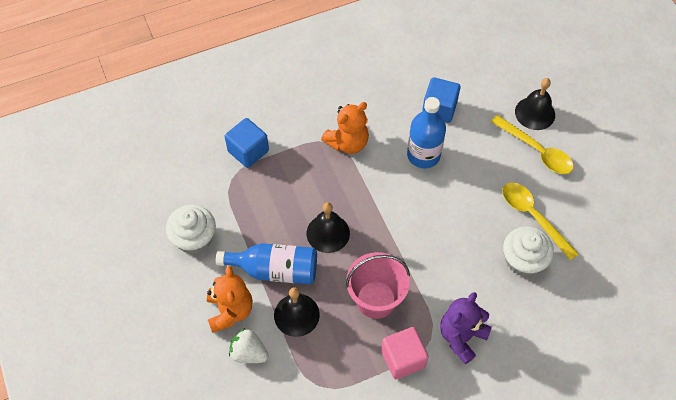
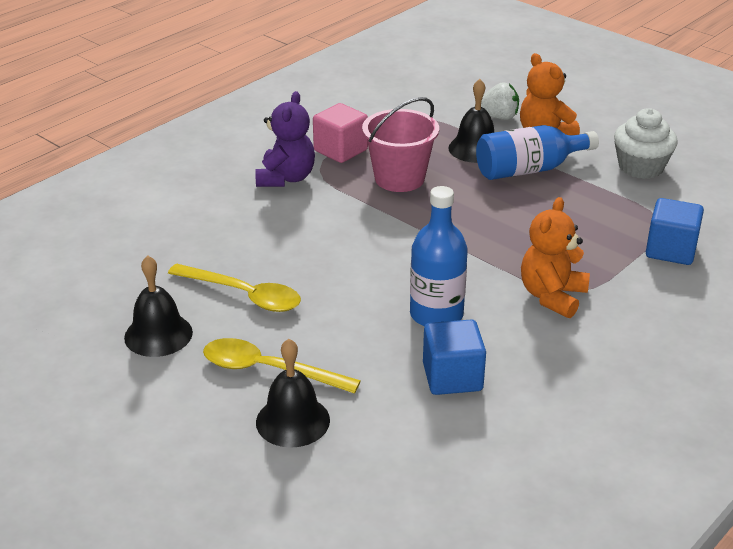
camera: 155 degrees right, 25 degrees down
black bell [307,202,350,253] -> black bell moved to [124,256,193,357]
white cupcake [503,226,554,277] -> none

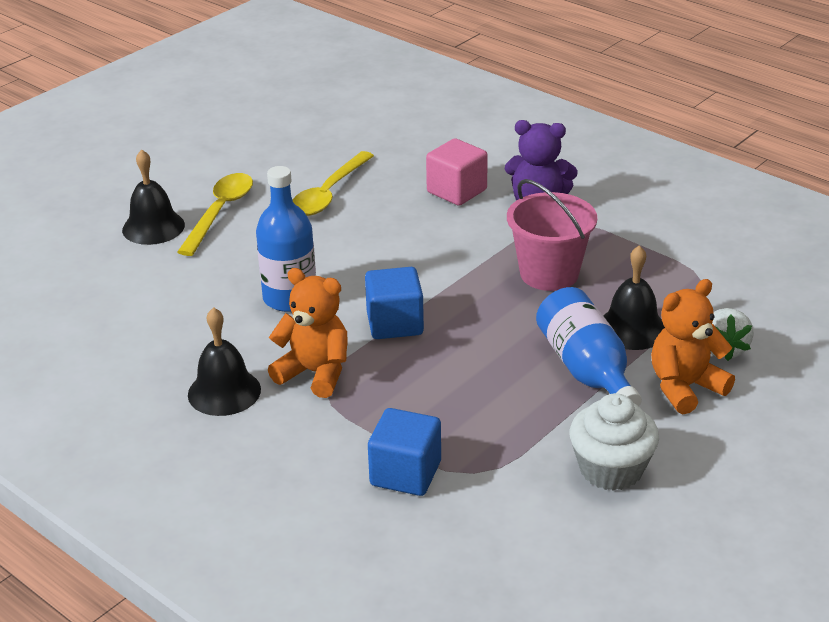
camera: 90 degrees right, 0 degrees up
black bell [124,256,193,357] -> black bell moved to [188,307,261,416]
pink cube [313,103,368,163] -> pink cube moved to [426,138,488,206]
blue cube [423,320,486,395] -> blue cube moved to [365,267,424,339]

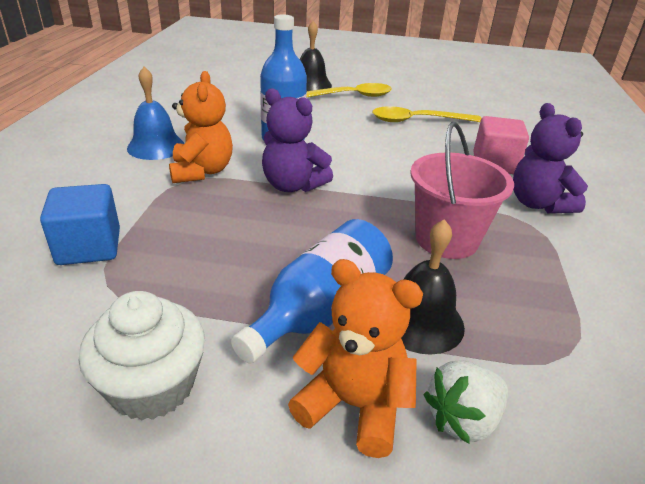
camera: 55 degrees right, 0 degrees up
black bell [188,307,261,416] -> blue bell [127,67,184,160]
blue cube [365,267,424,339] -> purple teddy bear [262,88,333,192]

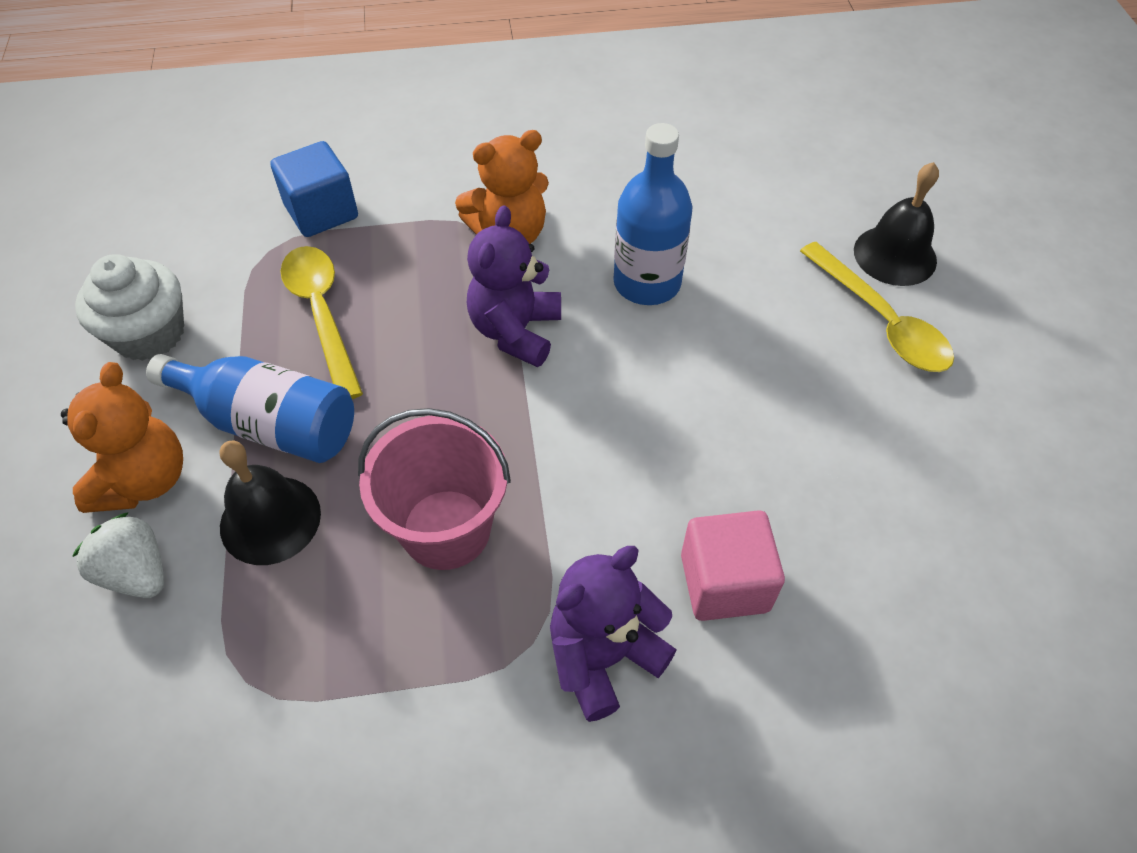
camera: 75 degrees right, 20 degrees up
blue bell [127,67,184,160] -> none
yellow spoon [372,106,482,122] -> yellow spoon moved to [281,246,363,399]

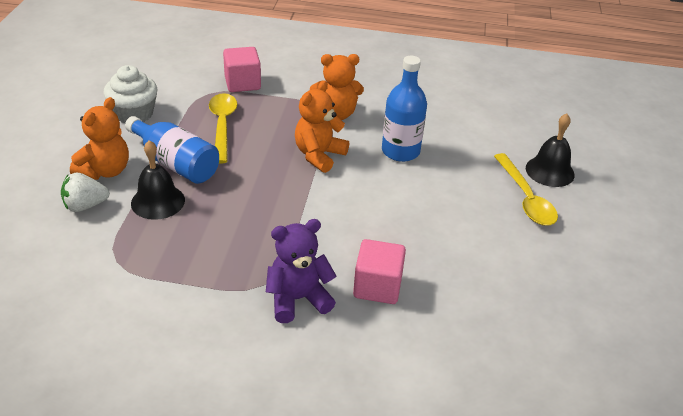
camera: 15 degrees right, 15 degrees down
white strawberry [72,512,164,598] -> white strawberry turned 75 degrees counterclockwise [61,173,110,212]
blue cube [270,141,358,237] -> pink cube [223,47,261,92]
pink bucket [358,408,511,570] -> none
purple teddy bear [467,205,561,367] -> orange teddy bear [295,80,349,173]

